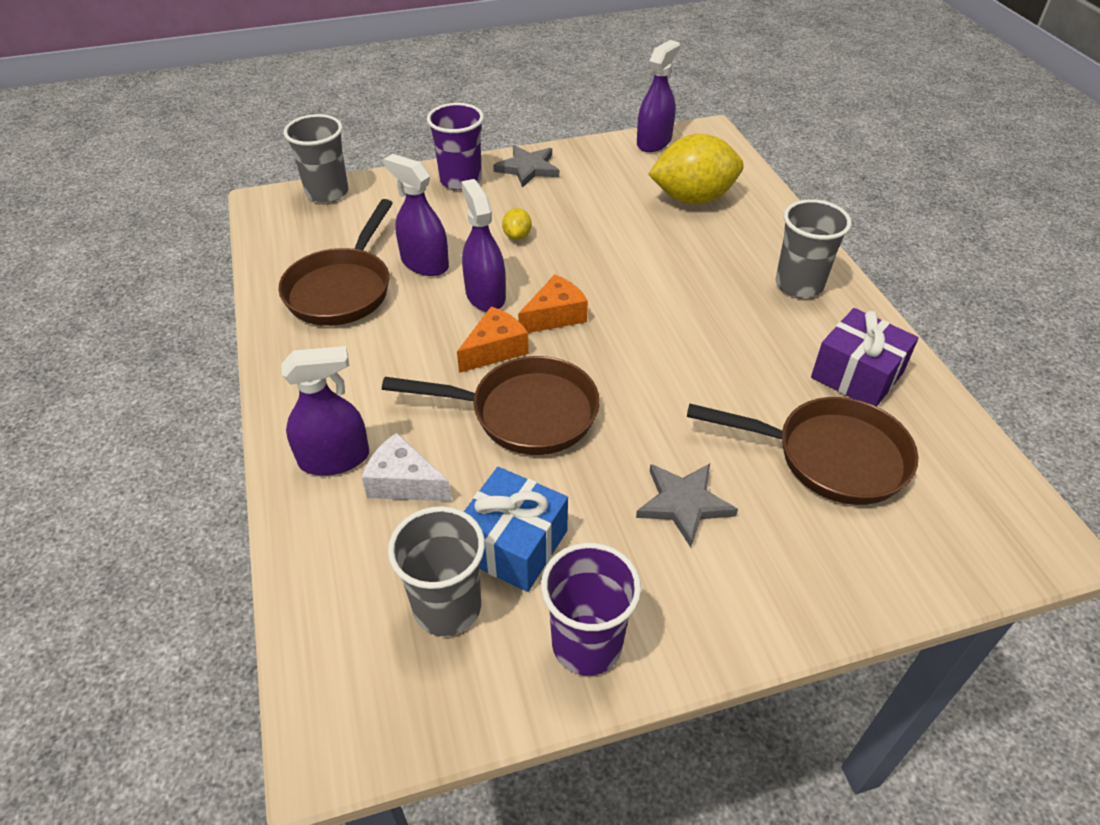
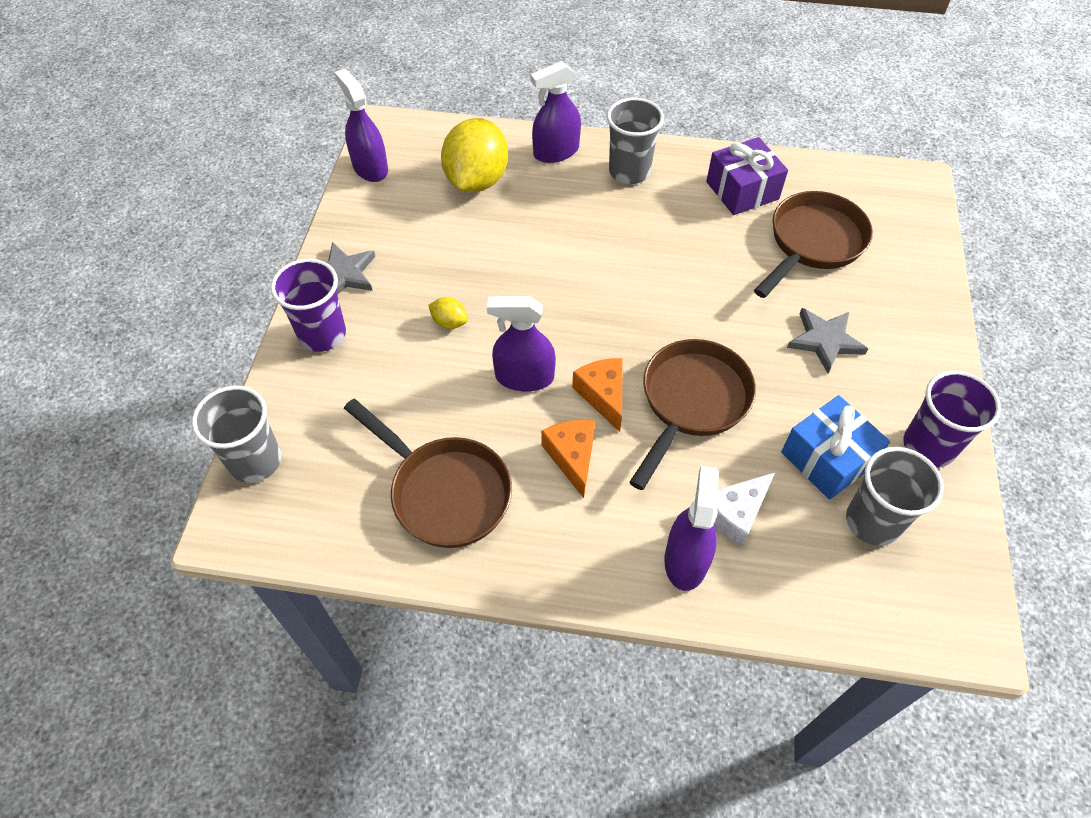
camera: 65 degrees left, 10 degrees up
purple spray bottle [383,154,449,276] -> purple spray bottle moved to [530,61,581,163]
orange cheese [518,275,588,333] -> orange cheese moved to [541,420,595,498]

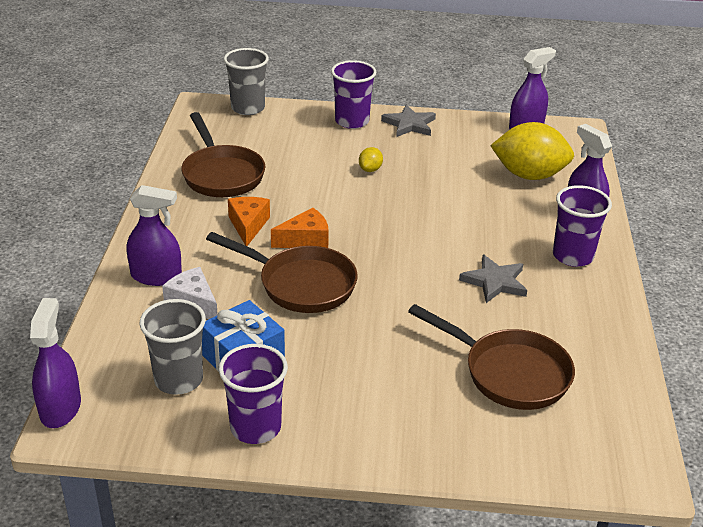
camera: 85 degrees right, 20 degrees down
brown pan [344,399,512,548] -> brown pan turned 60 degrees counterclockwise [181,112,265,197]
purple spray bottle [487,296,556,391] -> purple spray bottle moved to [30,298,81,428]
orange cheese [541,420,595,498] -> orange cheese turned 75 degrees counterclockwise [228,197,270,246]
grey cup [607,98,664,184] -> purple cup [553,185,612,267]
purple gift [706,137,788,215] -> none
grey star [787,308,868,373] -> grey star moved to [459,255,527,303]

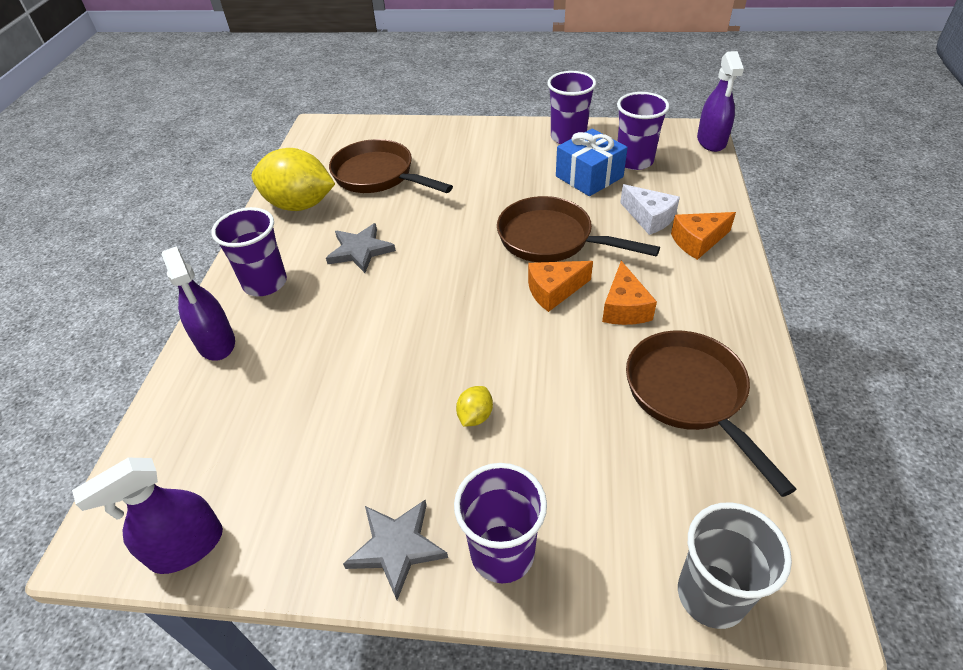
camera: 175 degrees left, 10 degrees up
purple spray bottle [127,185,182,286] -> orange cheese [671,212,736,260]
grey cup [140,299,206,395] -> purple cup [617,92,670,170]
yellow lemon [490,122,574,180] -> yellow lemon moved to [252,148,335,211]

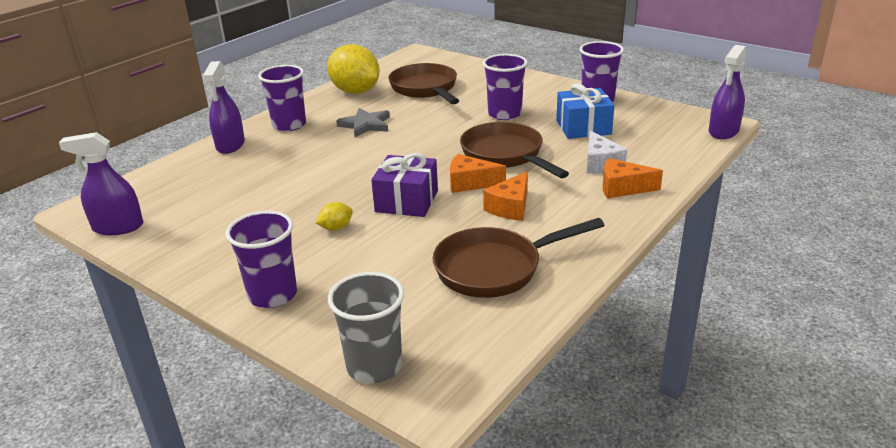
camera: 30 degrees right, 15 degrees down
grey star [343,500,448,600] -> none
purple cup [617,92,670,170] -> purple cup moved to [483,54,528,120]
brown pan [626,331,796,497] -> brown pan turned 120 degrees counterclockwise [432,218,605,298]
none -> purple gift [371,153,438,217]

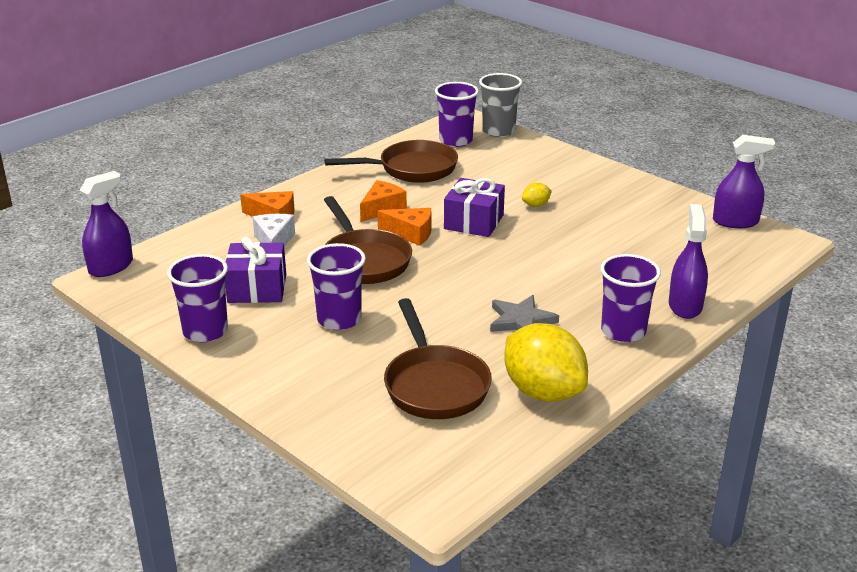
camera: 175 degrees left, 0 degrees up
purple cup [226,210,297,308] -> purple cup moved to [435,82,479,147]
blue gift [556,83,614,139] -> purple gift [225,237,286,303]

